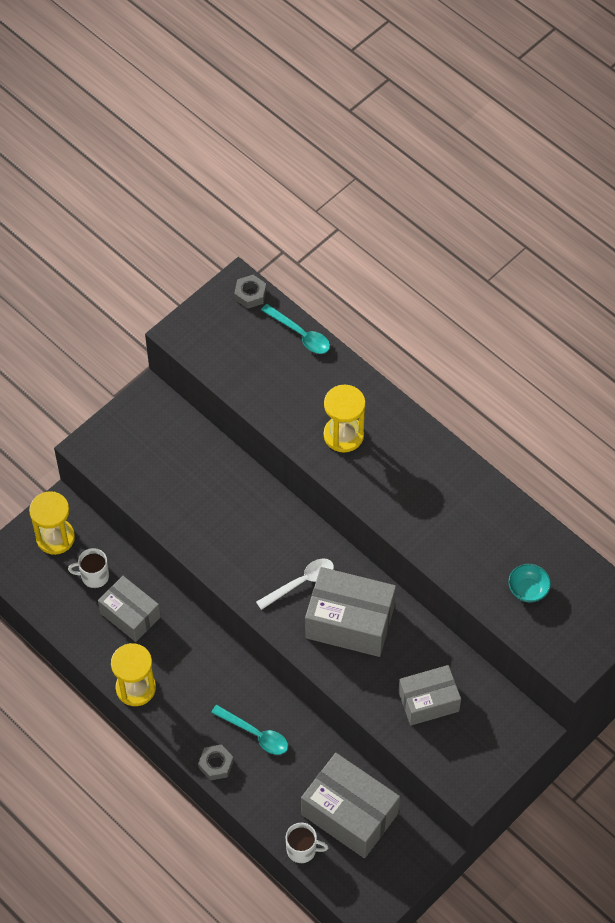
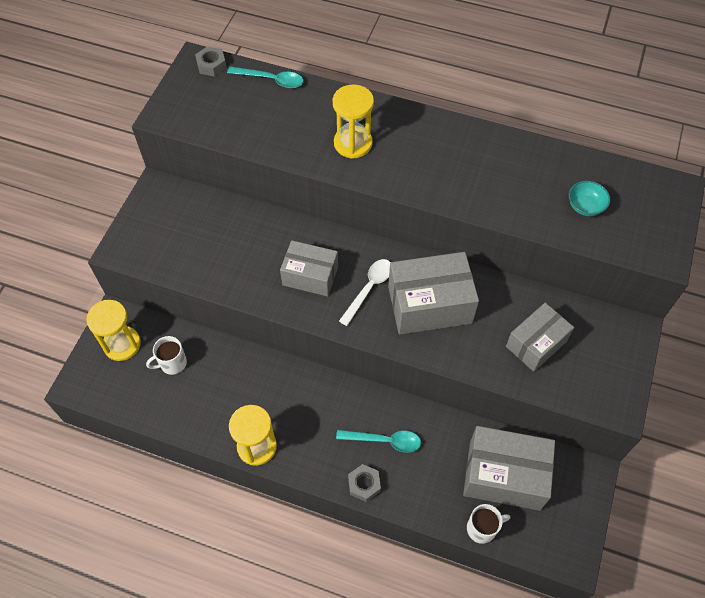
camera: 25 degrees left, 0 degrees up
grey box [98,576,161,642] -> grey box moved to [280,240,338,297]

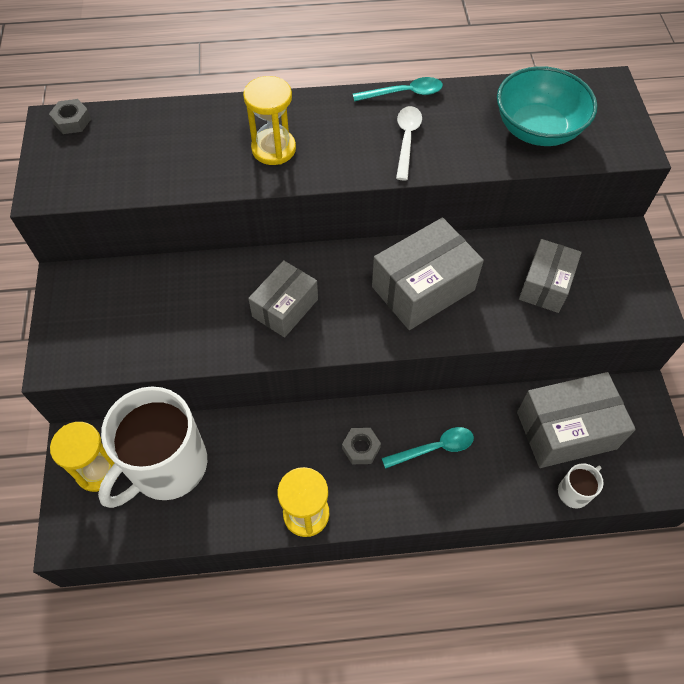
camera: 25 degrees left, 0 degrees up
white mug [146,336,187,375] -> white mug [98,386,207,508], size x2.43
turquoise spoon [227,67,304,88] -> turquoise spoon moved to [353,77,443,102]
grey box [280,240,338,297] -> grey box turned 45 degrees counterclockwise [248,260,318,338]
white spoon [339,259,390,326] -> white spoon moved to [396,106,422,181]
grey nut [348,464,381,502] -> grey nut moved to [342,428,381,464]
turquoise bowl [569,181,610,216] -> turquoise bowl [497,66,597,146], size x2.18

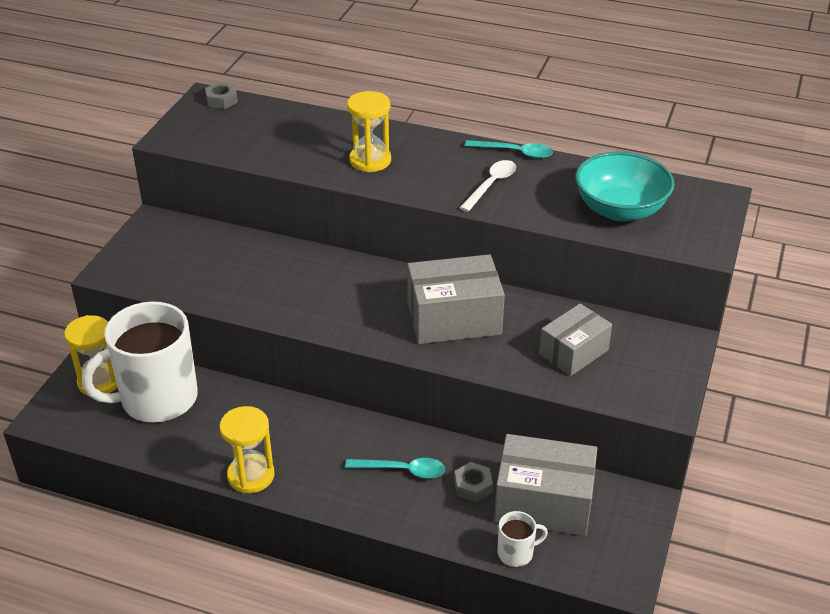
camera: 25 degrees right, 20 degrees down
grey box [248,260,318,338] -> none
grey nut [342,428,381,464] -> grey nut moved to [454,462,493,502]

